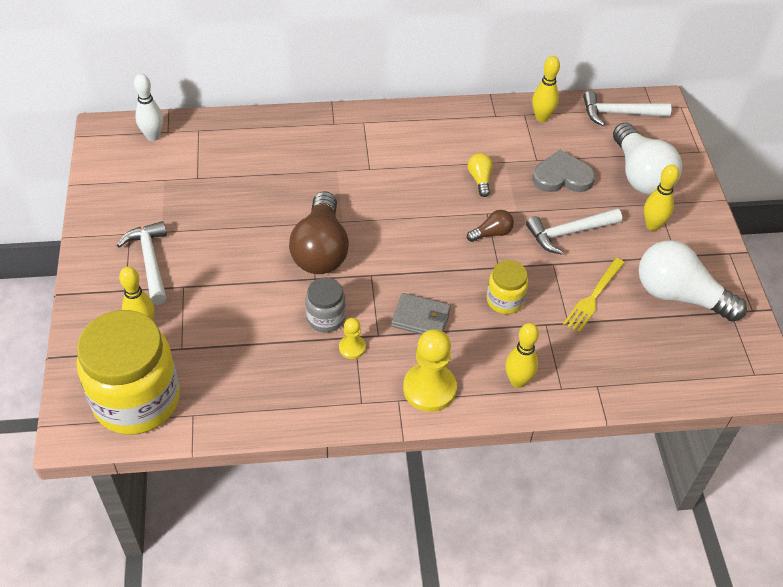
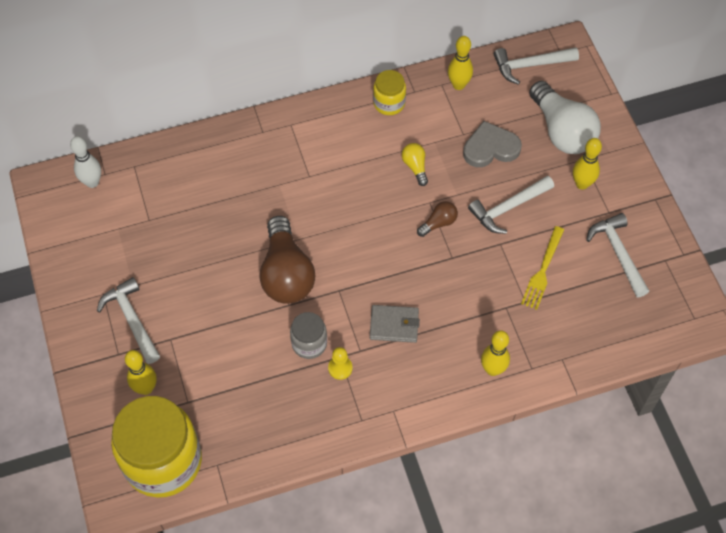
camera: 10 degrees left, 10 degrees up
yellow pawn [403,329,457,412] -> none
yellow jar [486,260,528,314] -> yellow jar moved to [373,70,406,115]
white light bulb [638,240,747,322] -> white hammer [586,213,649,297]

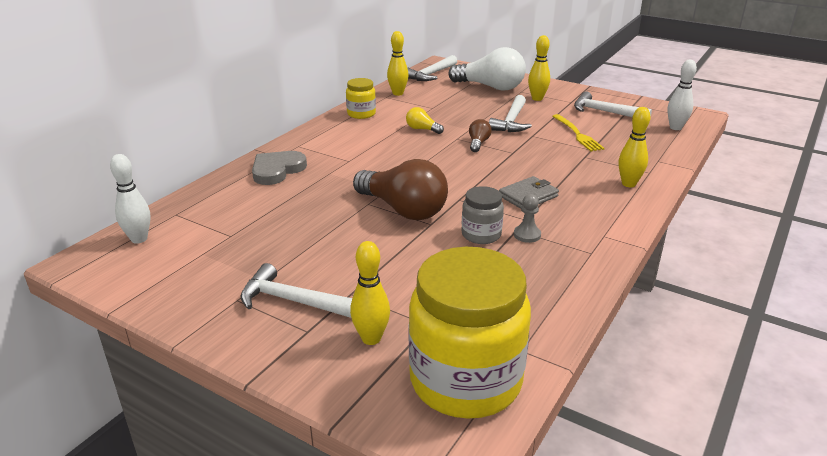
camera: 40 degrees left, 30 degrees down
yellow pawn [328,347,353,380] -> grey pawn [514,194,541,243]
grey heart [463,121,522,167] -> grey heart moved to [252,151,307,185]
none -> white bowling pin [667,60,697,130]

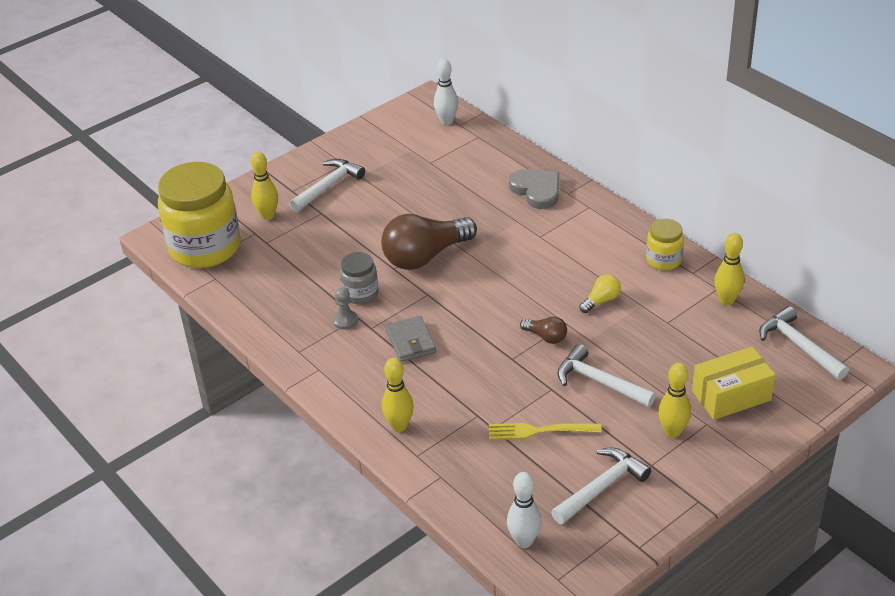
camera: 110 degrees right, 10 degrees up
white light bulb [449,47,526,91] -> yellow box [692,347,776,420]

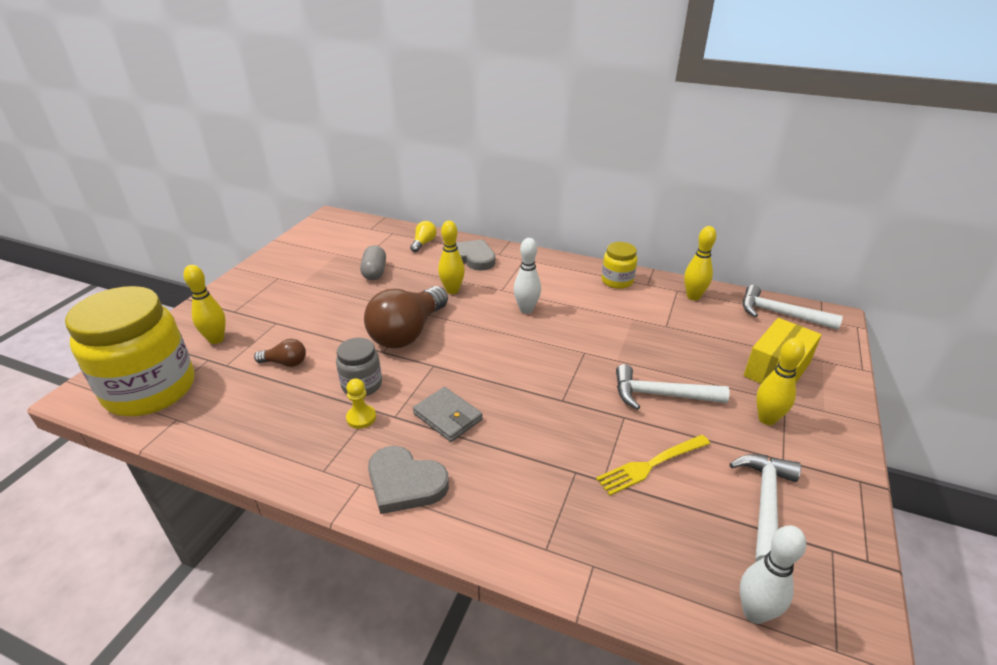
camera: 30 degrees left, 5 degrees down
white hammer [289,159,365,213] -> none
grey pawn [333,287,358,330] -> yellow pawn [346,378,376,429]
yellow bowling pin [382,358,414,432] -> yellow bowling pin moved to [438,220,465,294]
white bowling pin [434,59,458,125] -> white bowling pin moved to [514,238,541,314]
brown light bulb [520,316,567,344] -> brown light bulb moved to [254,339,306,367]
yellow light bulb [579,274,621,313] -> yellow light bulb moved to [410,221,437,252]
none -> grey capsule [360,245,386,280]
none -> grey heart [368,446,449,514]

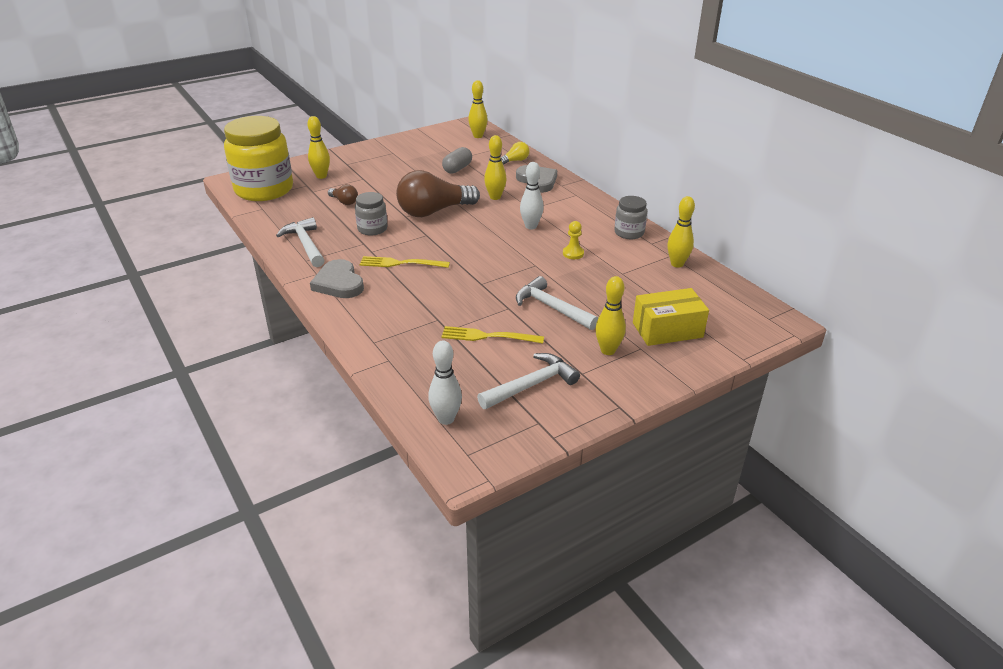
camera: 35 degrees right, 0 degrees up
yellow pawn [346,378,376,429] -> yellow pawn moved to [563,221,584,259]
grey wallet [413,387,483,442] -> yellow fork [360,256,450,268]
yellow jar [602,242,637,289] -> grey jar [614,196,647,239]
white hammer [743,285,843,330] -> white hammer moved to [276,217,325,267]
none -> yellow bowling pin [468,80,488,138]

